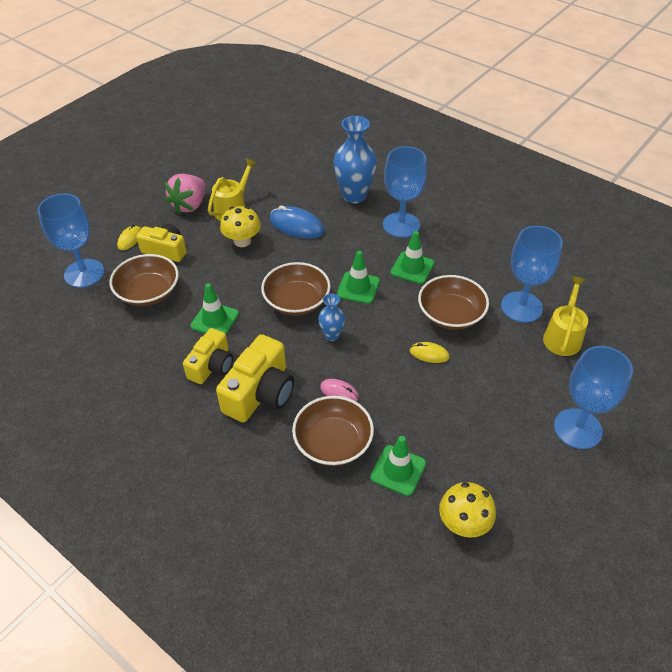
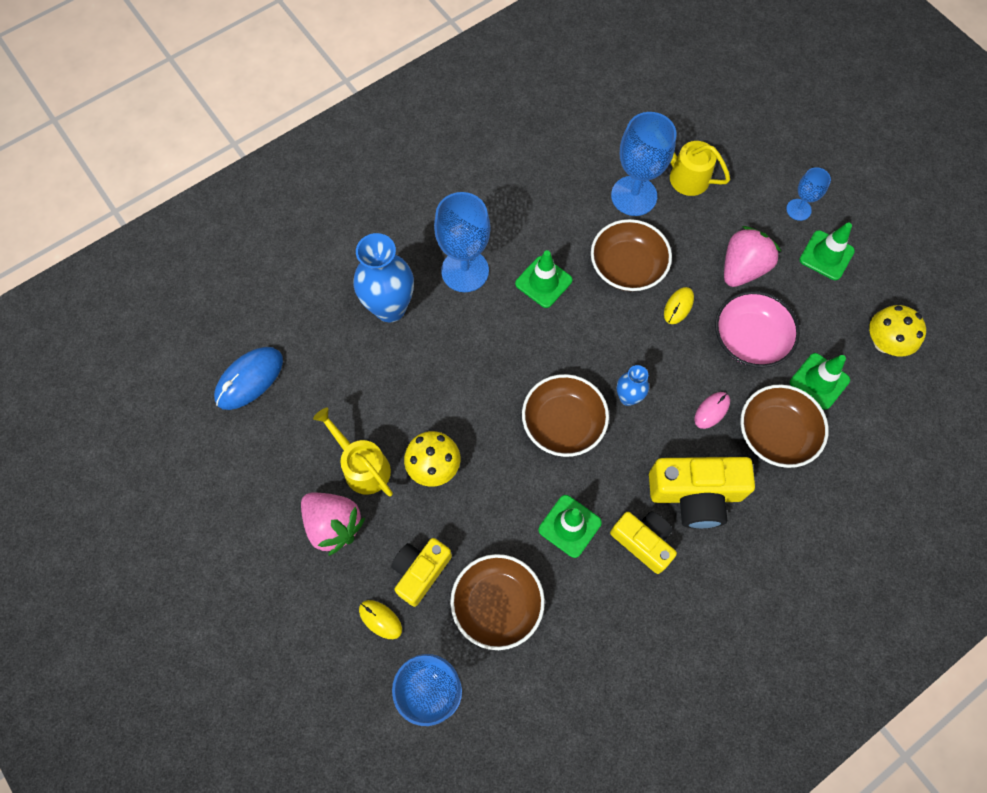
camera: 75 degrees left, 20 degrees up
yellow camera [216,334,294,422] -> yellow camera turned 135 degrees clockwise [649,457,755,529]
blue mouse [270,205,324,239] -> blue mouse moved to [214,347,283,410]
green traffic cone [337,251,380,304] -> green traffic cone moved to [800,223,855,280]
blue goblet [554,346,633,449] -> blue goblet [786,167,831,221], size x0.54
none -> pink bowl [715,291,800,368]
none -> pink strawberry [724,226,782,287]

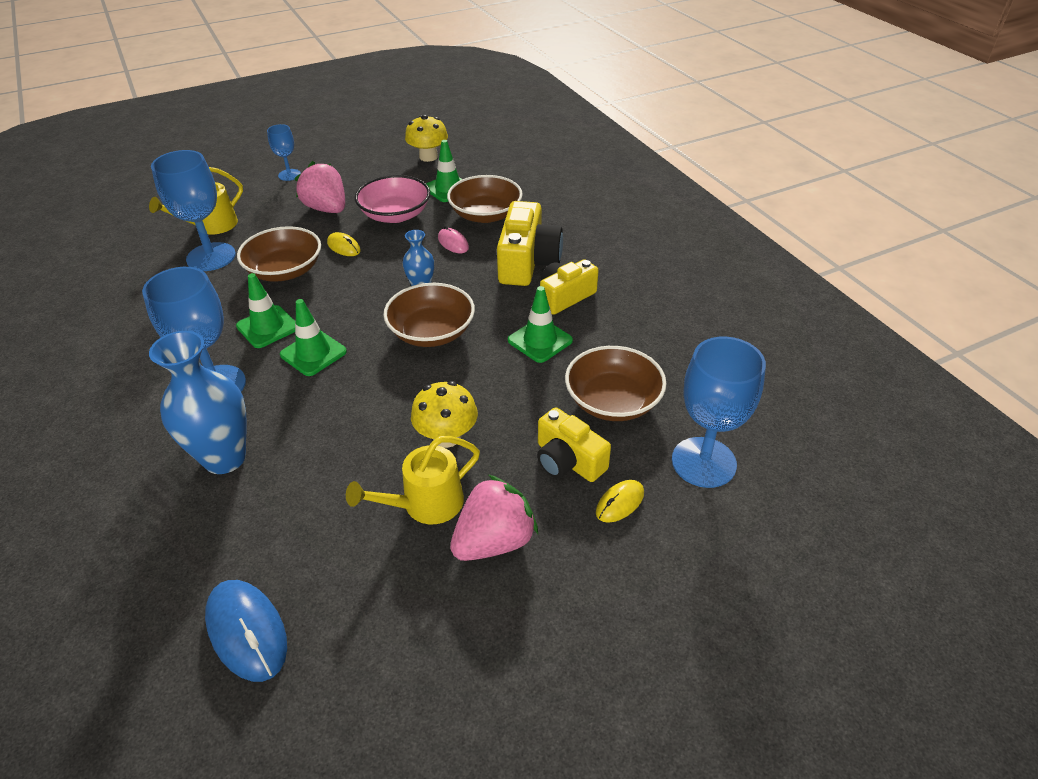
camera: 80 degrees left, 25 degrees down
green traffic cone [800,223,855,280] -> green traffic cone moved to [280,299,347,376]

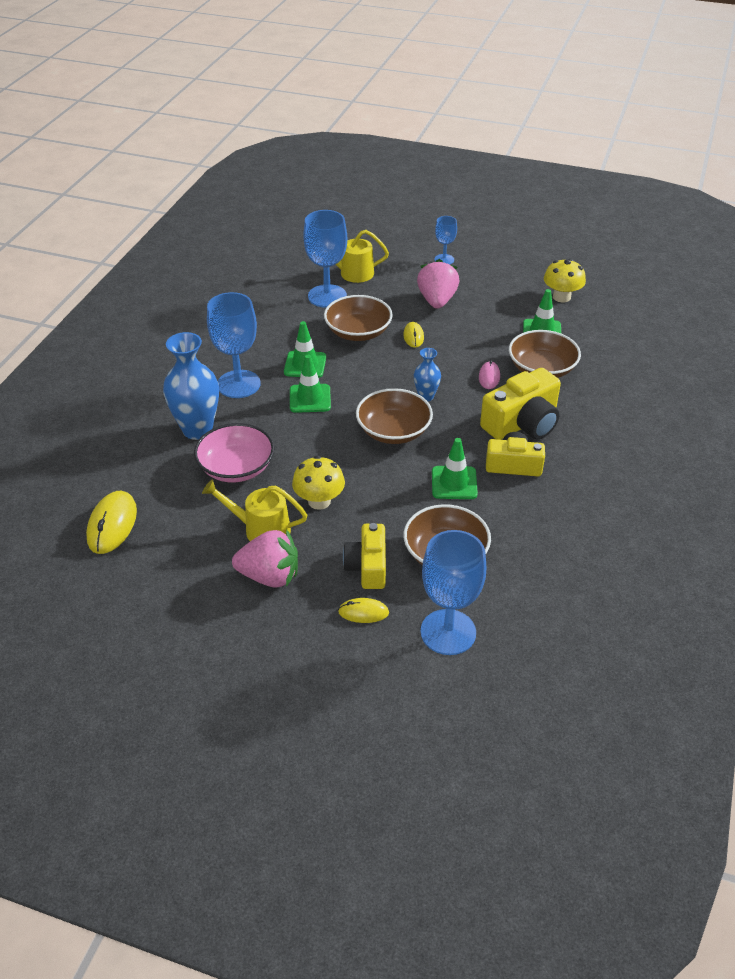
camera: 45 degrees right, 0 degrees up
blue mouse [205,580,287,682] -> yellow mouse [86,491,137,554]
pink bowl [355,175,430,223] -> pink bowl moved to [194,423,275,483]

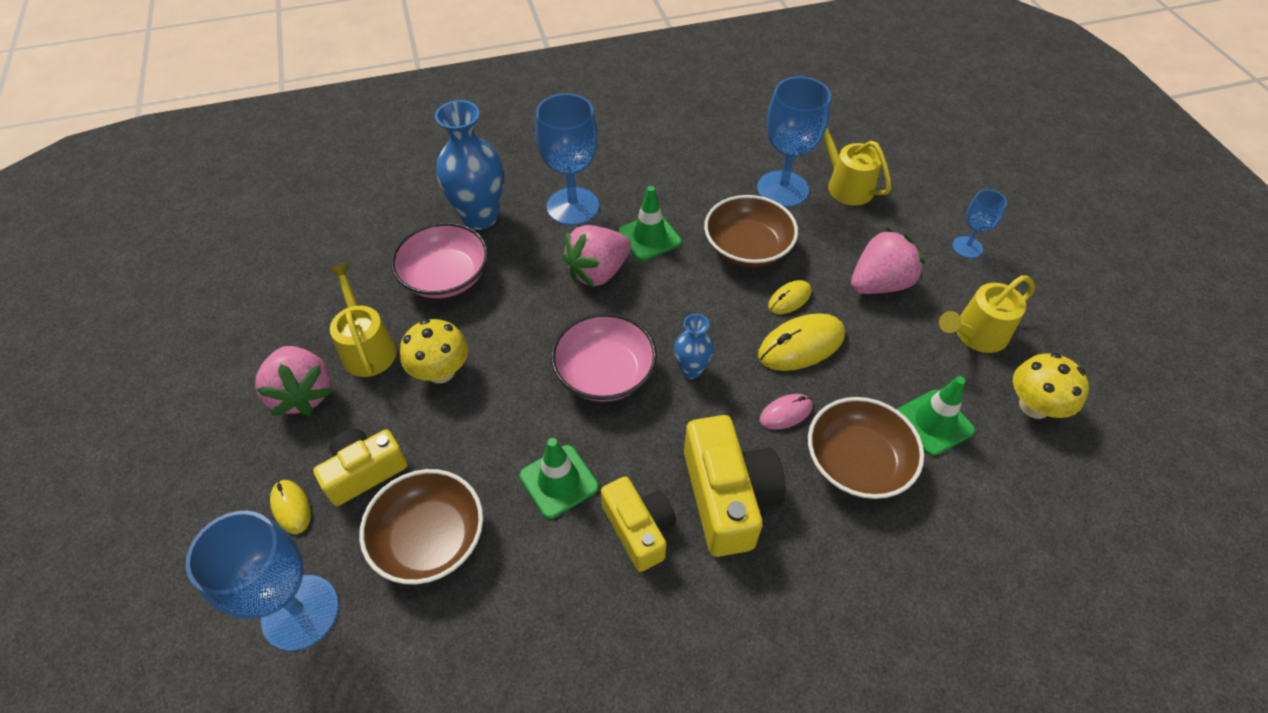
camera: 55 degrees right, 10 degrees up
yellow mouse [86,491,137,554] -> yellow mouse moved to [758,313,845,371]
green traffic cone [290,355,331,413] -> pink strawberry [562,225,631,287]
brown bowl [356,388,433,444] -> pink bowl [551,313,657,402]
yellow camera [480,368,561,440] -> yellow camera turned 120 degrees counterclockwise [684,415,786,557]
none -> yellow watering can [939,275,1035,353]

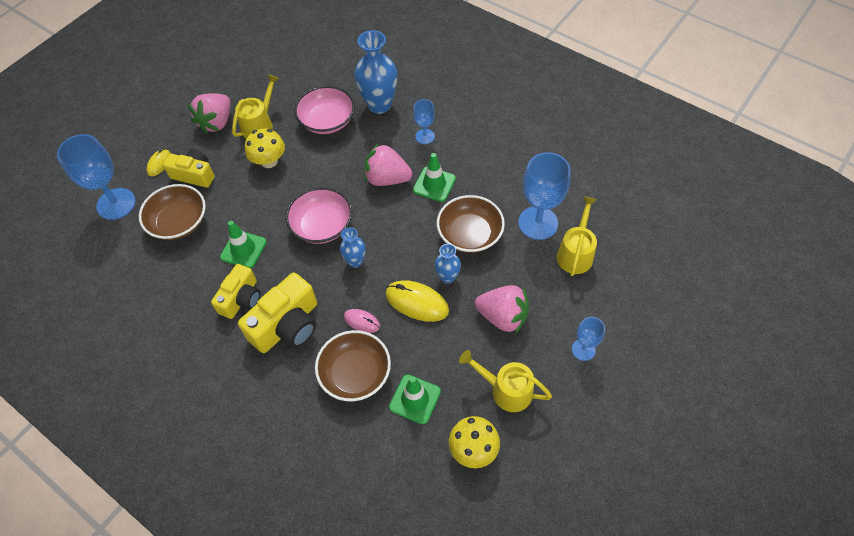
camera: 55 degrees right, 5 degrees up
blue goblet [535,93,599,225] -> blue goblet [413,99,435,144], size x0.54
yellow mouse [768,280,812,314] -> blue vase [435,244,461,284]

